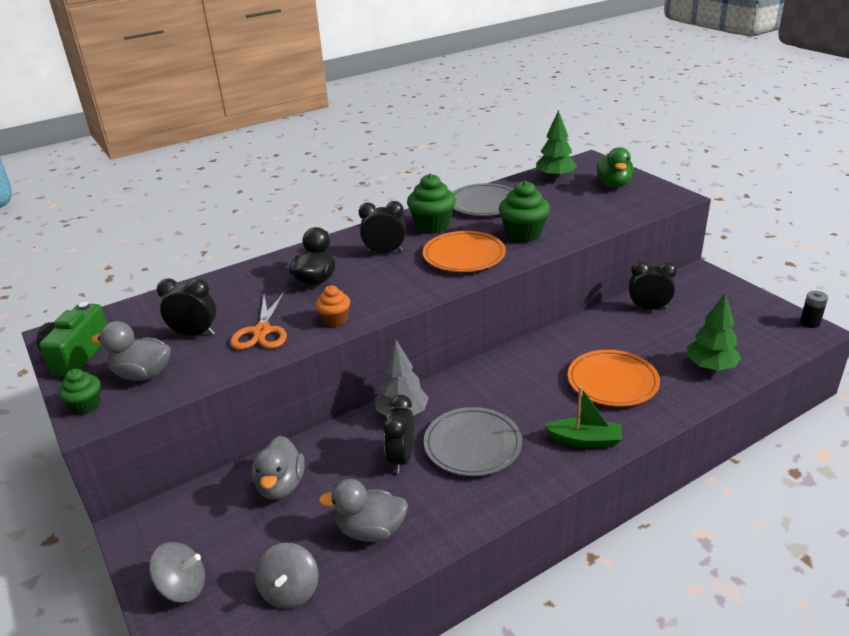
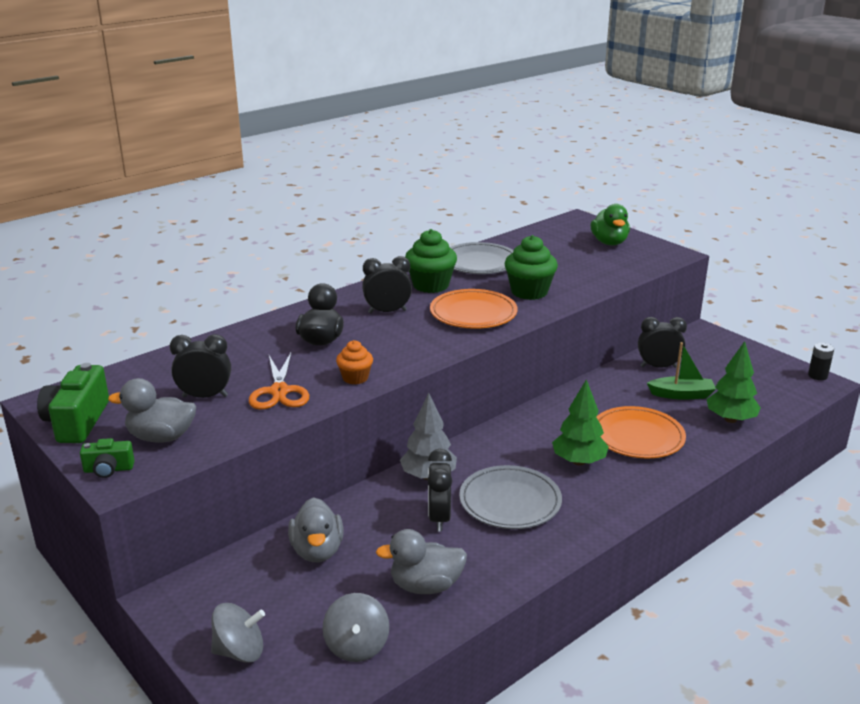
camera: 10 degrees left, 5 degrees down
green cupcake [58,369,100,415] -> green camera [80,438,135,478]
green tree [536,110,577,180] -> green tree moved to [552,379,609,465]
green boat [544,386,622,447] -> green boat moved to [647,342,716,400]

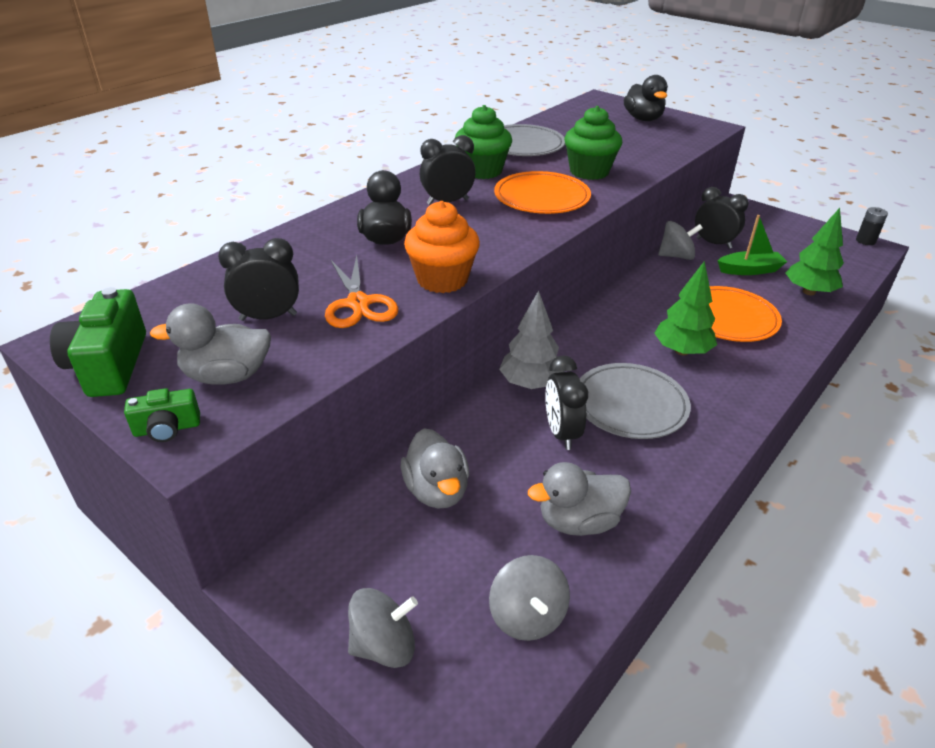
camera: 10 degrees left, 10 degrees up
orange cupcake [336,340,373,385] -> orange cupcake [404,201,480,293], size x1.69
green duck [591,204,630,245] -> black duck [624,75,668,121]
black clock [638,317,687,368] -> black clock turned 45 degrees clockwise [695,187,749,249]
none -> grey spinning top [658,221,702,260]

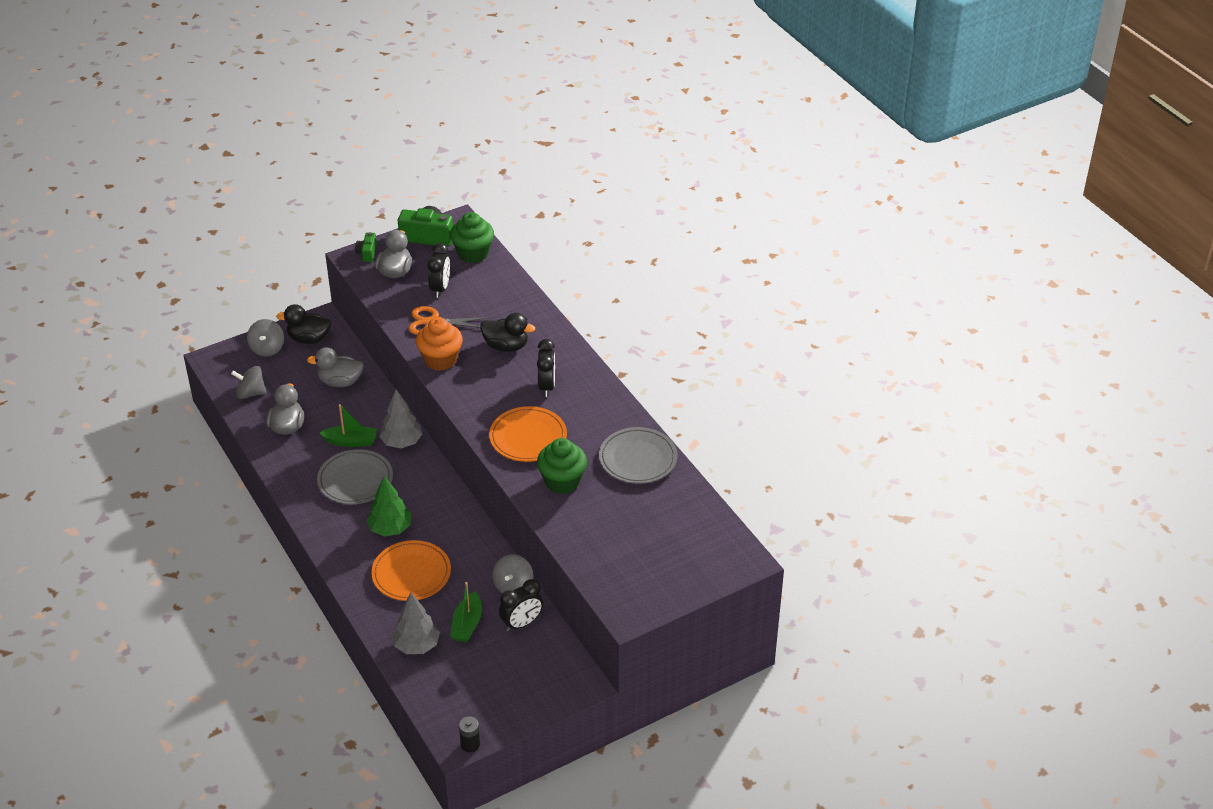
camera: 110 degrees right, 5 degrees up
green cupcake [455,105,512,179] -> green cupcake moved to [450,212,494,263]
black clock [545,356,588,450] -> green boat [320,404,377,447]
black duck [624,75,668,121] -> black duck moved to [276,304,331,344]
green tree [786,208,844,295] -> grey tree [392,593,440,654]

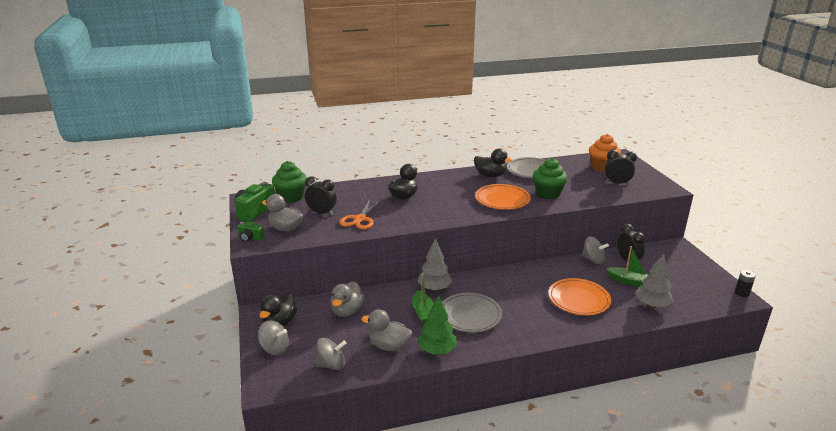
camera: 75 degrees left, 15 degrees down
grey spinning top [231,366,267,399] -> grey spinning top turned 120 degrees counterclockwise [316,338,347,370]
green boat [320,404,377,447] -> green boat turned 150 degrees clockwise [412,273,434,324]
green tree [366,476,411,536] -> green tree moved to [417,295,457,355]
orange cupcake [416,317,463,371] -> orange cupcake moved to [589,134,621,172]
black clock [537,339,555,397] -> black clock moved to [605,150,637,185]
none -> black duck [474,148,513,177]

